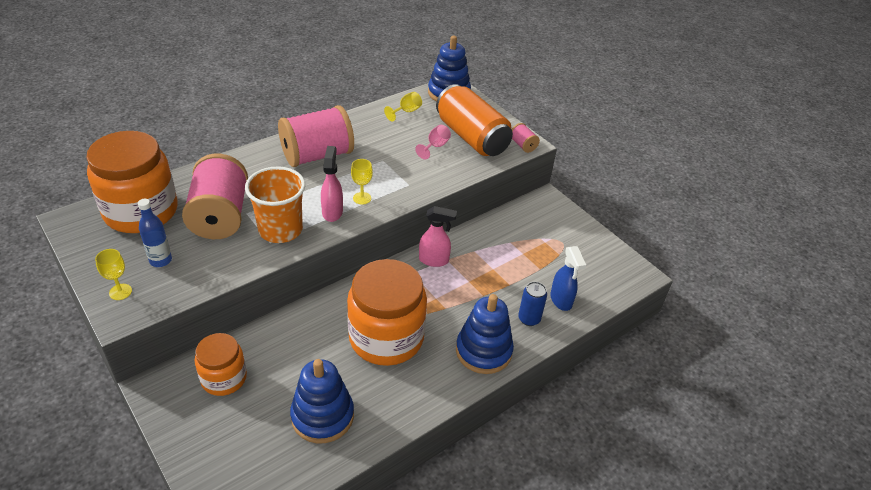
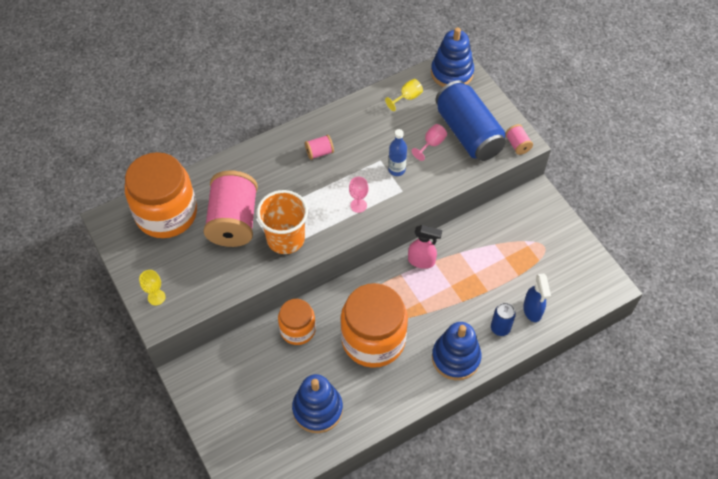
camera: 10 degrees right, 15 degrees up
blue bottle [138,199,172,267] -> blue bottle moved to [388,129,407,176]
orange jar [195,333,247,396] -> orange jar moved to [278,299,316,345]
pink spool [278,105,354,167] -> pink spool [305,135,334,160], size x0.42
pink spray bottle [321,146,343,222] -> none
yellow goblet [351,159,373,205] -> pink goblet [349,177,368,213]
orange can [436,84,513,156] -> blue can [435,80,506,161]

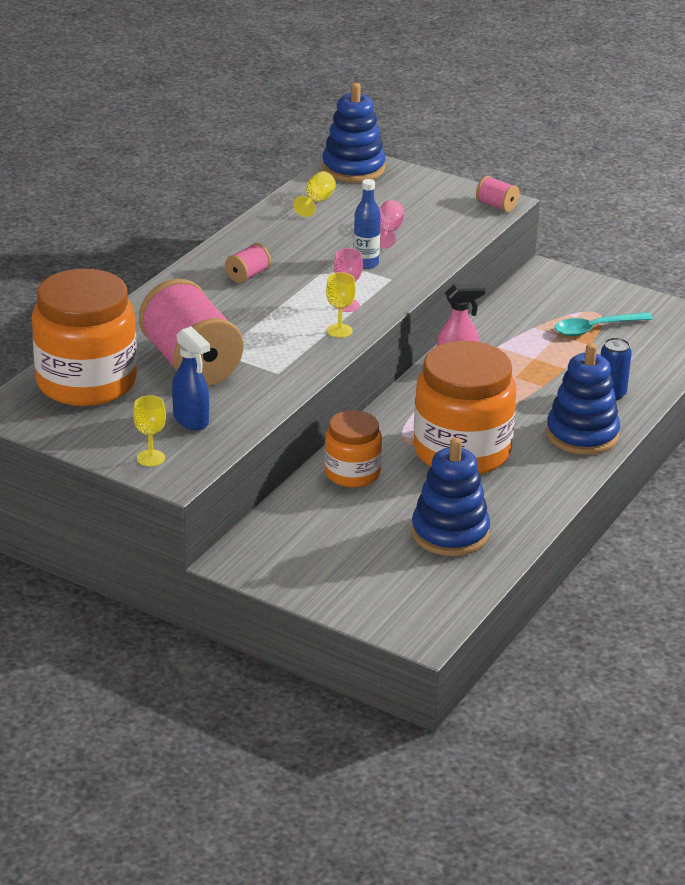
camera: 30 degrees left, 25 degrees down
orange cup [257,190,308,254] -> none
blue can [435,80,506,161] -> none
blue spray bottle [523,274,551,322] -> blue spray bottle moved to [172,326,210,430]
none -> yellow goblet [326,272,356,338]
none -> turquoise spoon [554,312,653,336]

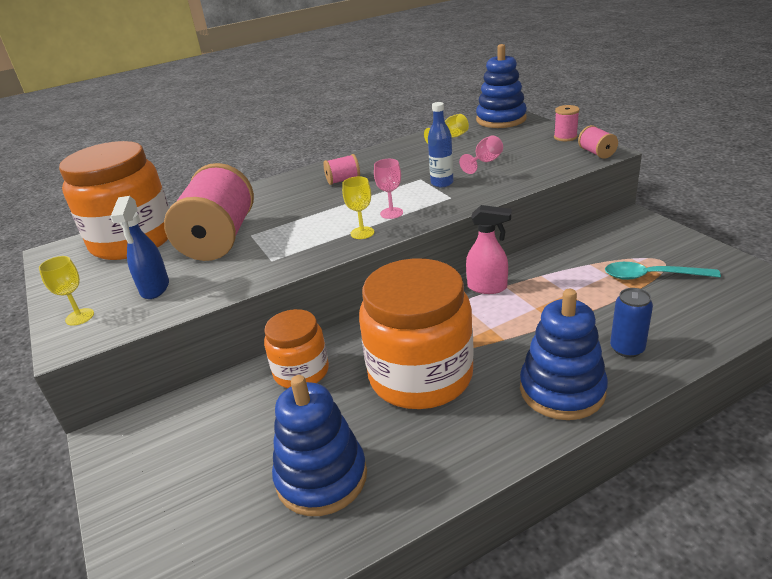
camera: 35 degrees right, 0 degrees up
none -> pink spool [554,105,580,141]

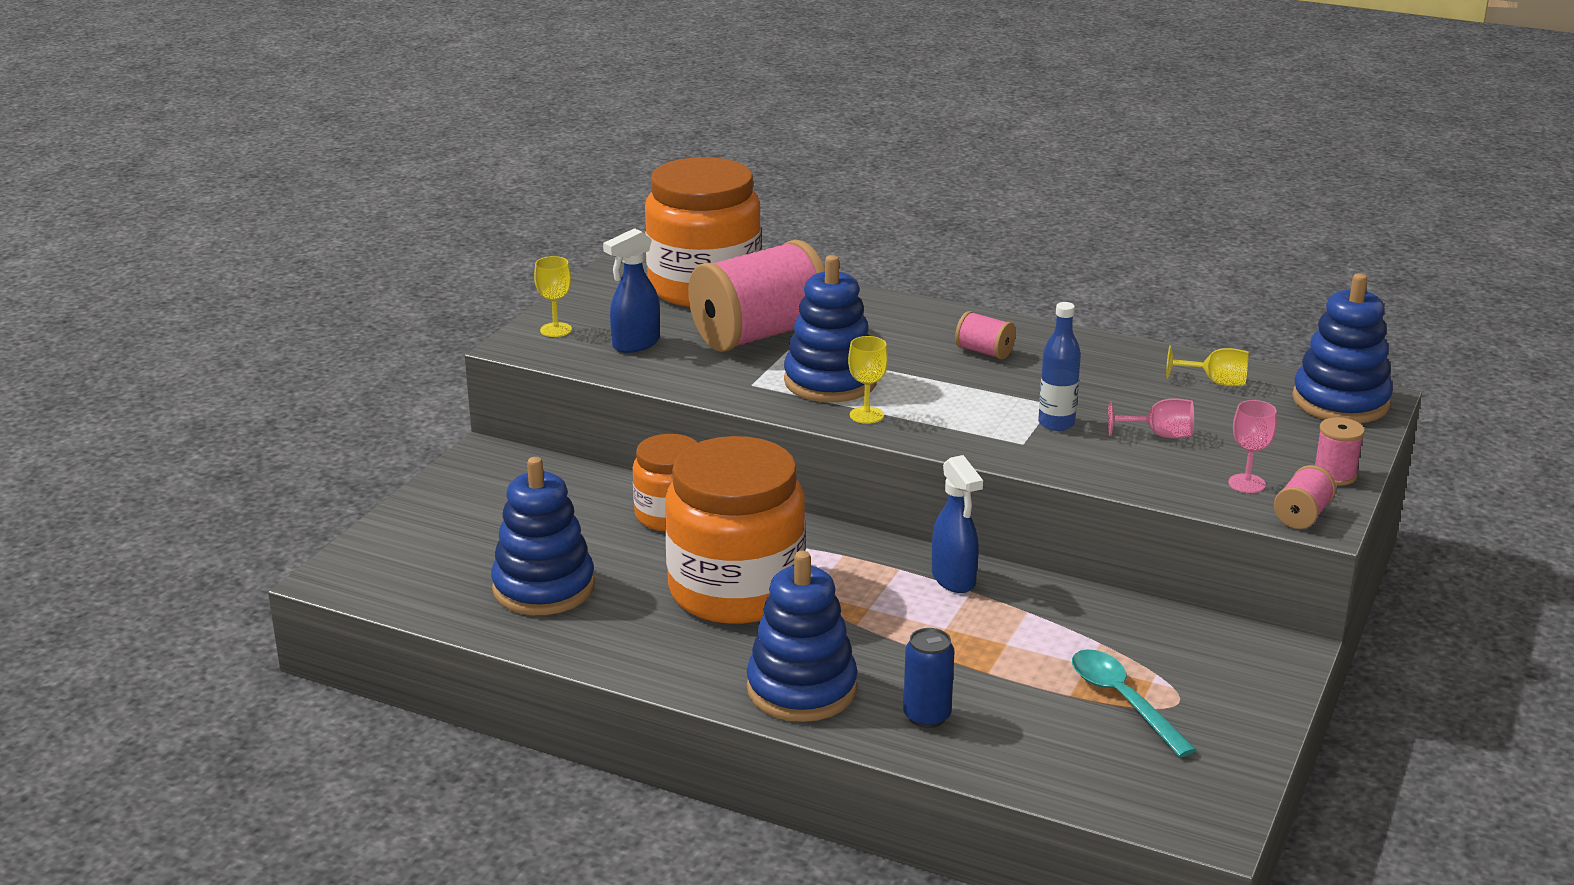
camera: 50 degrees right, 5 degrees down
pink goblet [374,159,403,219] -> pink goblet moved to [1228,400,1277,493]
pink spray bottle [466,205,512,294] -> blue spray bottle [932,455,983,593]
none -> blue stacking toy [784,255,877,403]

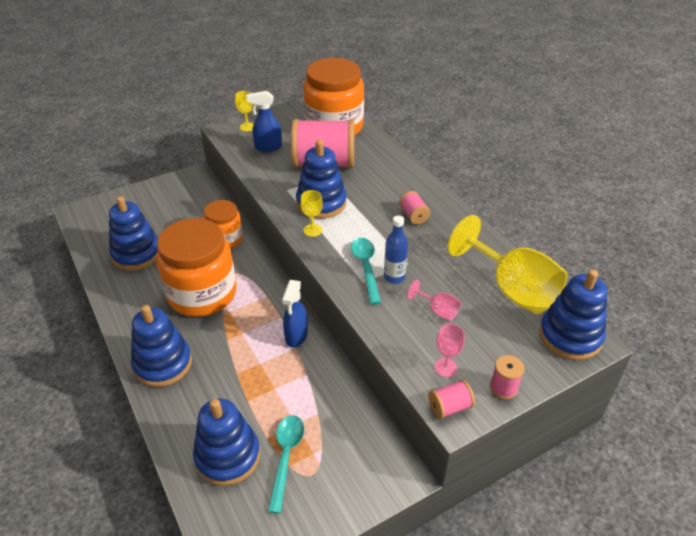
camera: 35 degrees right, 15 degrees up
blue can [903,628,954,728] -> none
yellow goblet [1166,346,1249,386] -> yellow goblet [447,215,567,314], size x2.32
none -> blue stacking toy [193,398,260,486]
none -> turquoise spoon [351,238,381,304]

